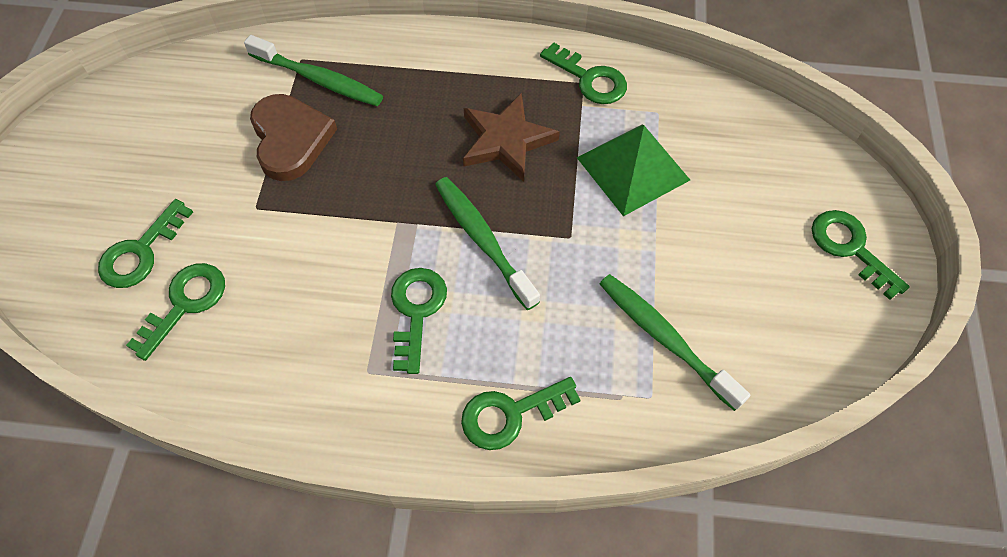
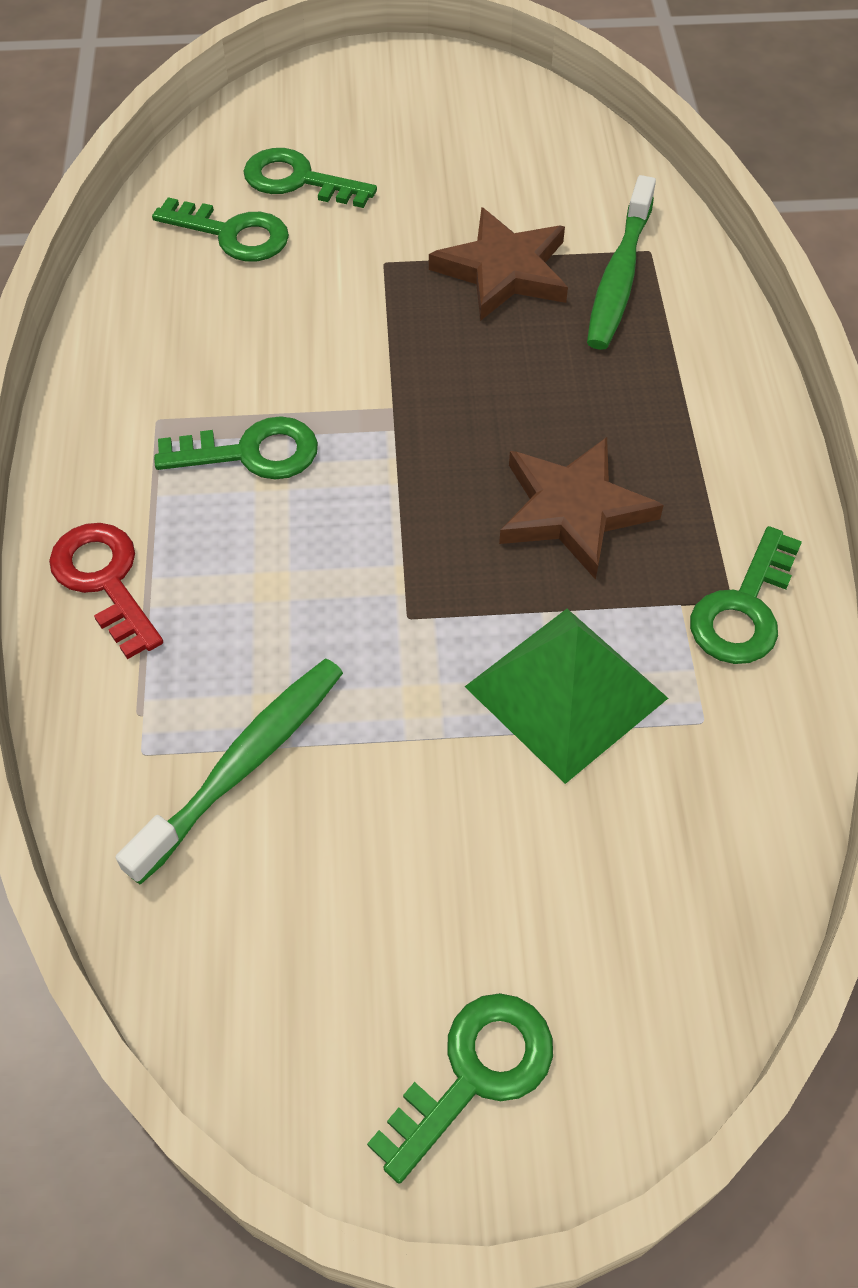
camera: 80 degrees right, 5 degrees down
brown heart [250,94,337,181] -> brown star [429,207,568,321]
green toothbrush [435,177,540,310] -> none
green key [461,377,581,450] -> red key [49,523,163,659]

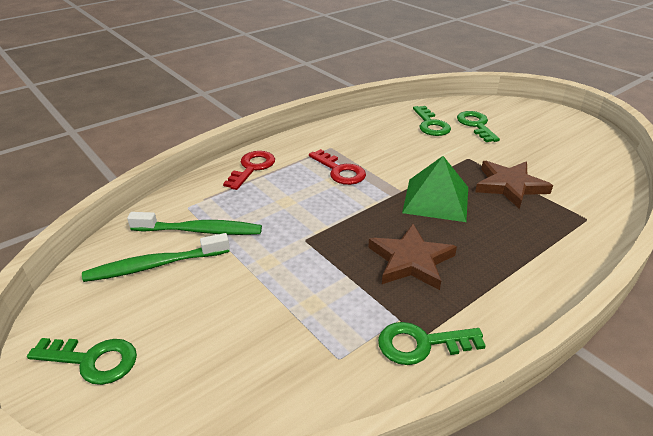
camera: 55 degrees right, 20 degrees down
green key [154,416,318,479] -> red key [309,149,366,185]
green pyramid [465,609,668,784] -> green pyramid moved to [402,156,468,222]
green toothbrush [587,175,656,350] -> green toothbrush moved to [82,233,230,282]

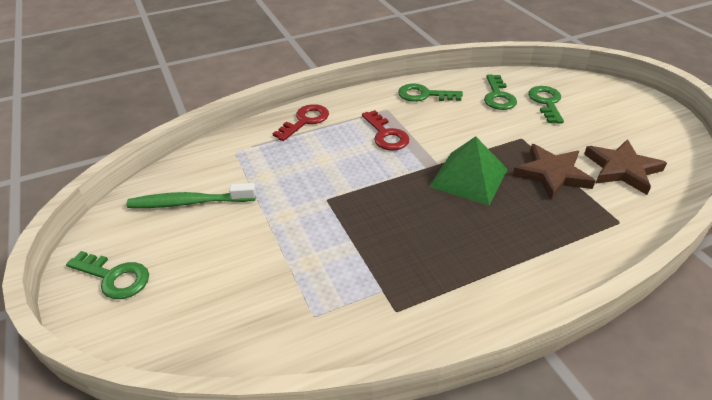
camera: 15 degrees right, 5 degrees up
green toothbrush [127,212,262,235] -> none
brown star [368,224,457,290] -> brown star moved to [584,139,667,195]
green key [378,322,486,365] -> green key moved to [398,84,463,102]

